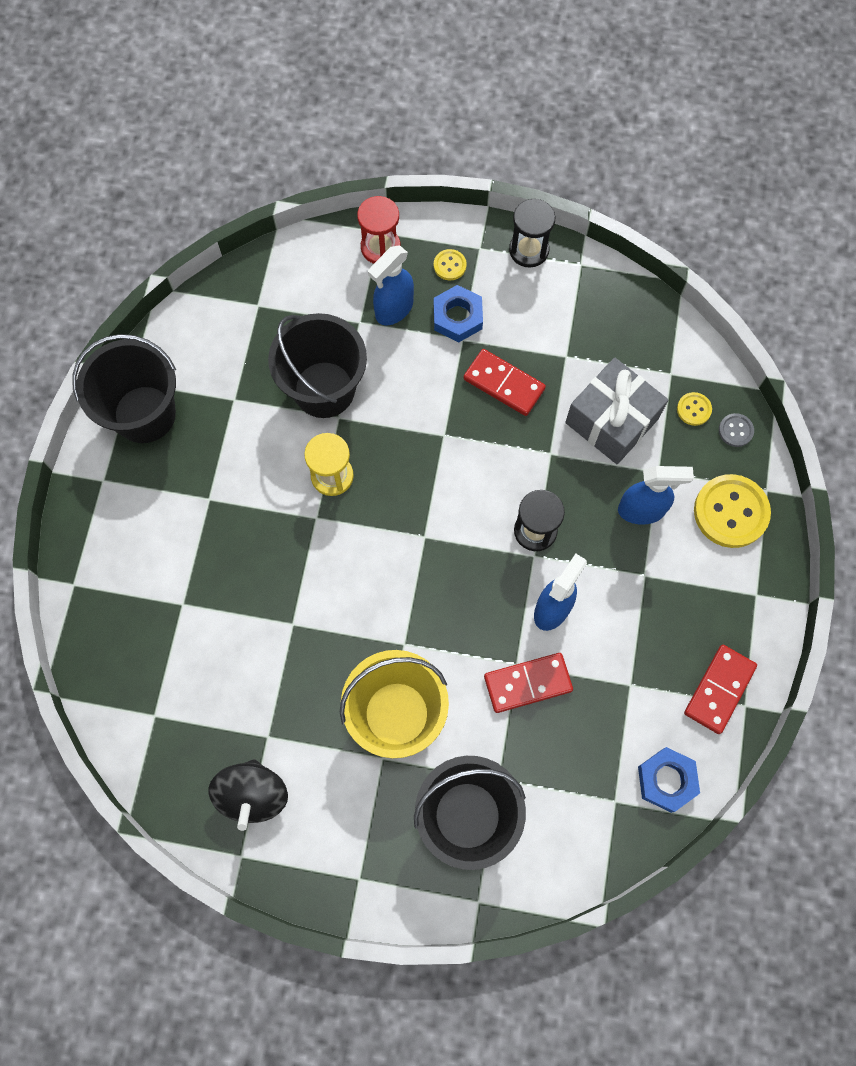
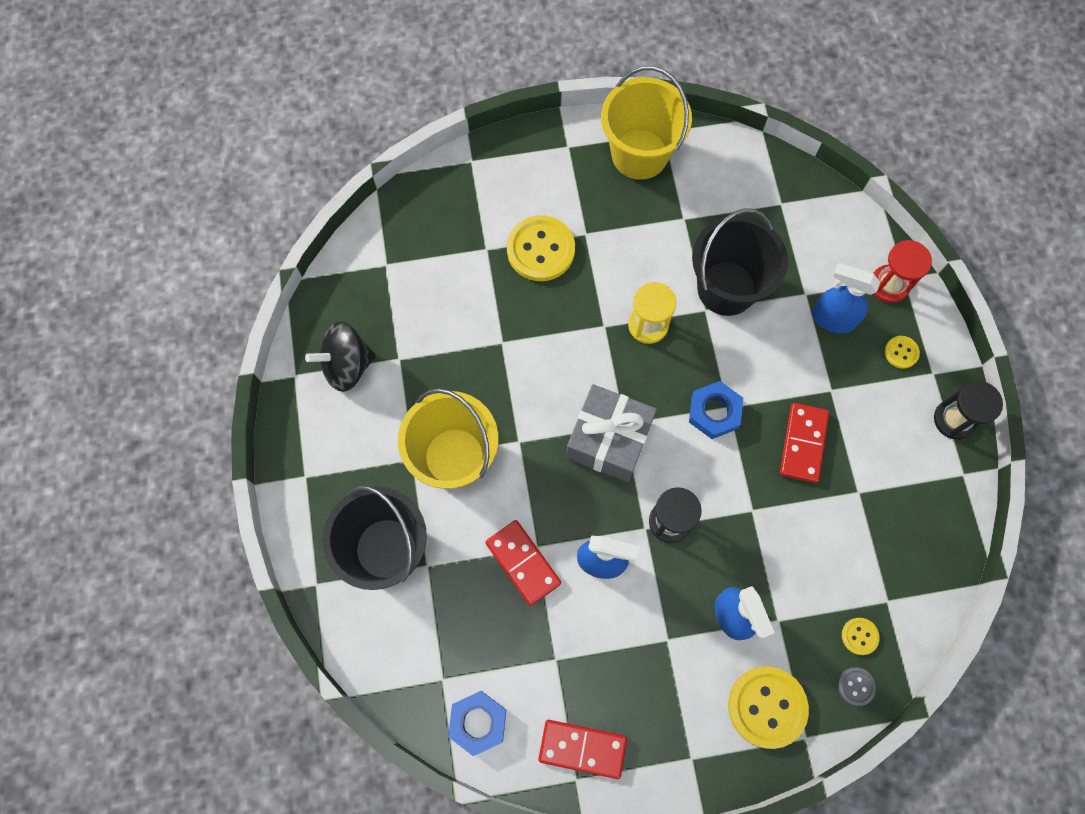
camera: 70 degrees right, 0 degrees up
black bucket [72,334,176,443] -> yellow bucket [601,66,692,180]
blue nut [434,285,483,342] -> blue nut moved to [689,381,743,439]
grey gift [565,357,668,464] -> grey gift moved to [566,384,657,482]
none -> yellow button [507,215,575,281]

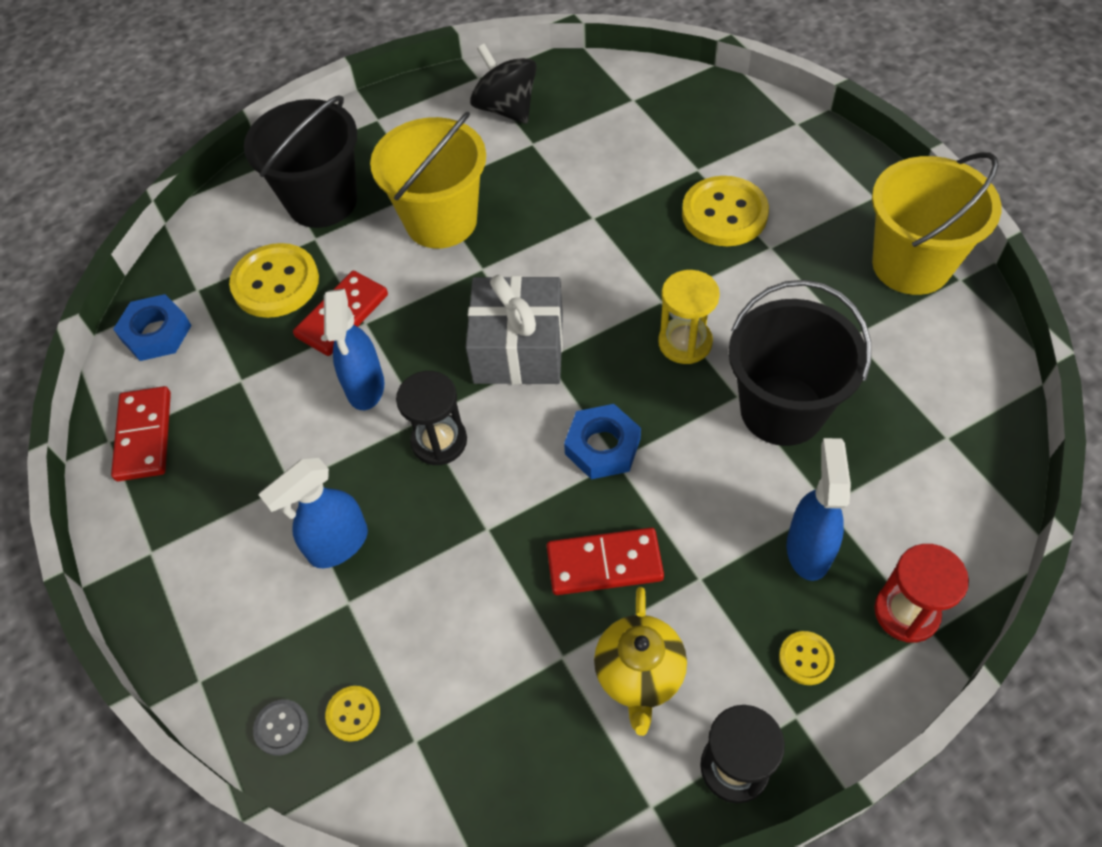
camera: 75 degrees right, 15 degrees down
yellow button [728,667,809,749] -> yellow button moved to [229,243,319,318]
none -> yellow teapot [594,587,687,736]

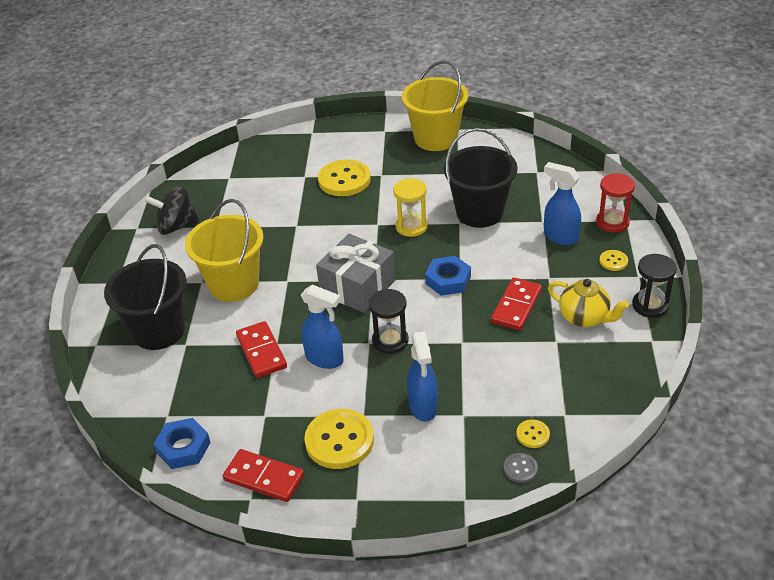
camera: 60 degrees left, 15 degrees down
yellow button [229,243,319,318] -> yellow button moved to [304,409,374,469]

